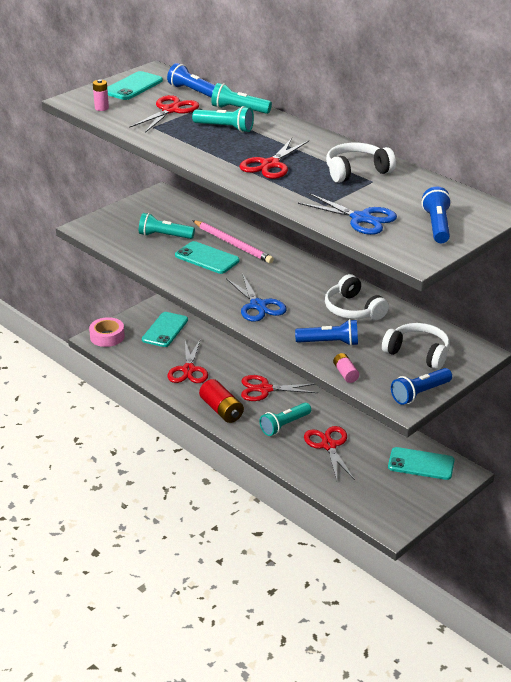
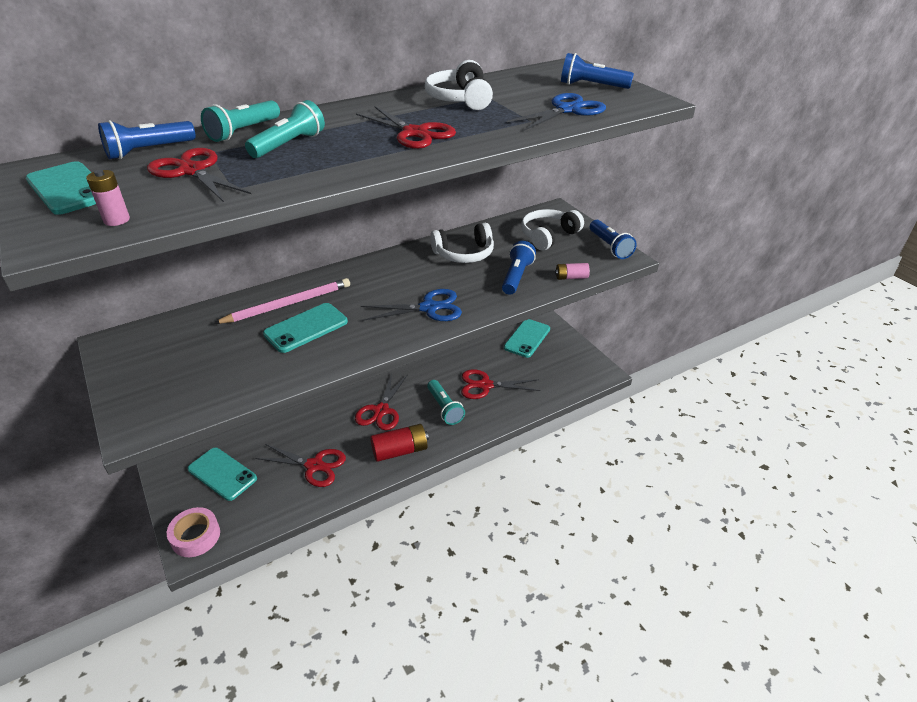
camera: 75 degrees left, 5 degrees up
turquoise flashlight [139,213,195,239] -> none

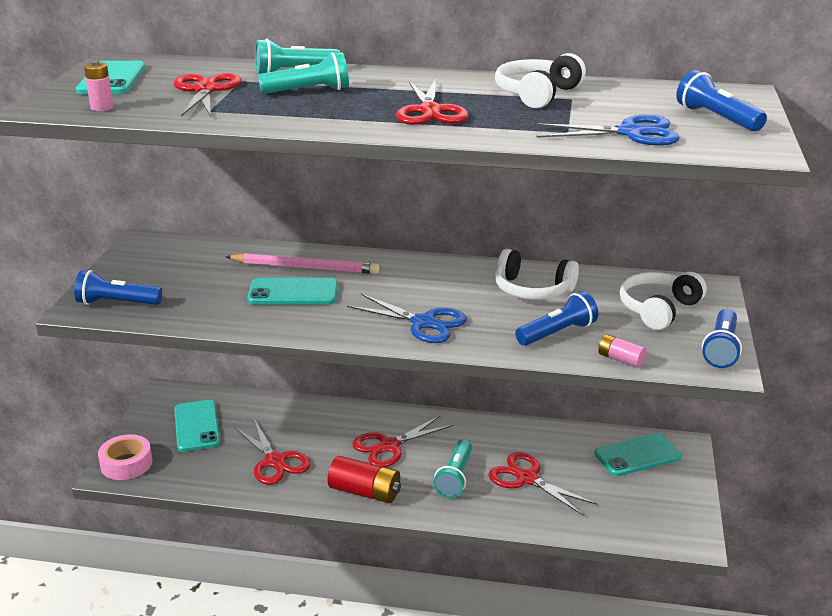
camera: 40 degrees right, 10 degrees down
blue flashlight [98,120,196,159] -> blue flashlight moved to [74,270,162,305]
white headphones [521,209,584,250] -> white headphones turned 45 degrees counterclockwise [620,272,707,330]

